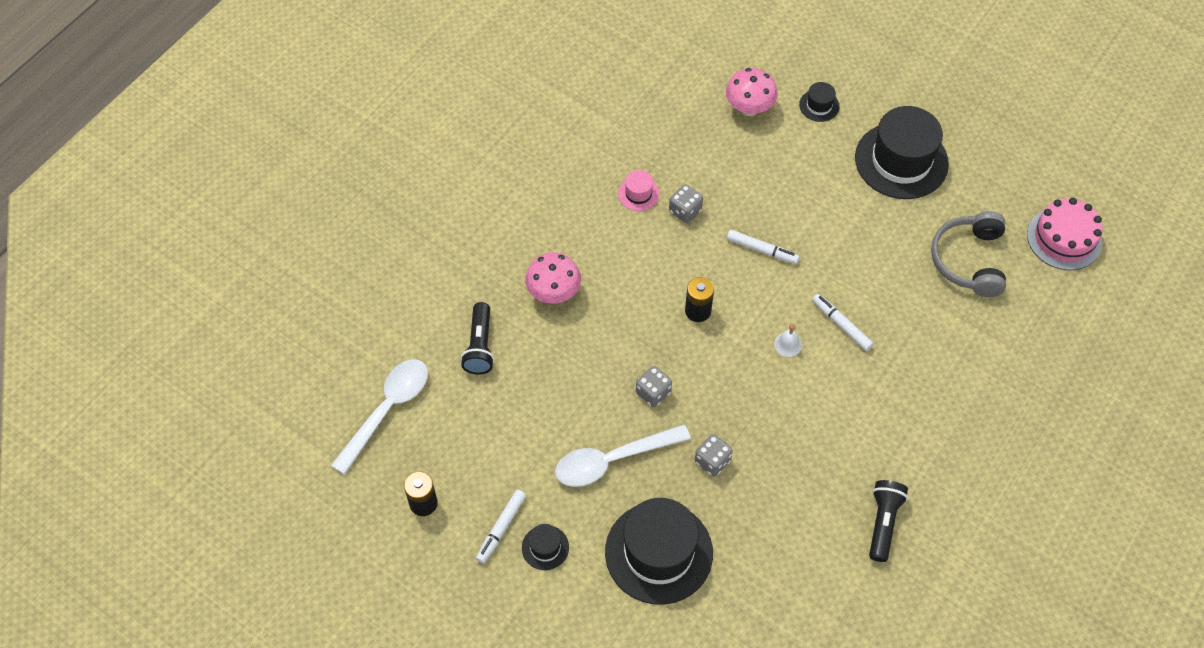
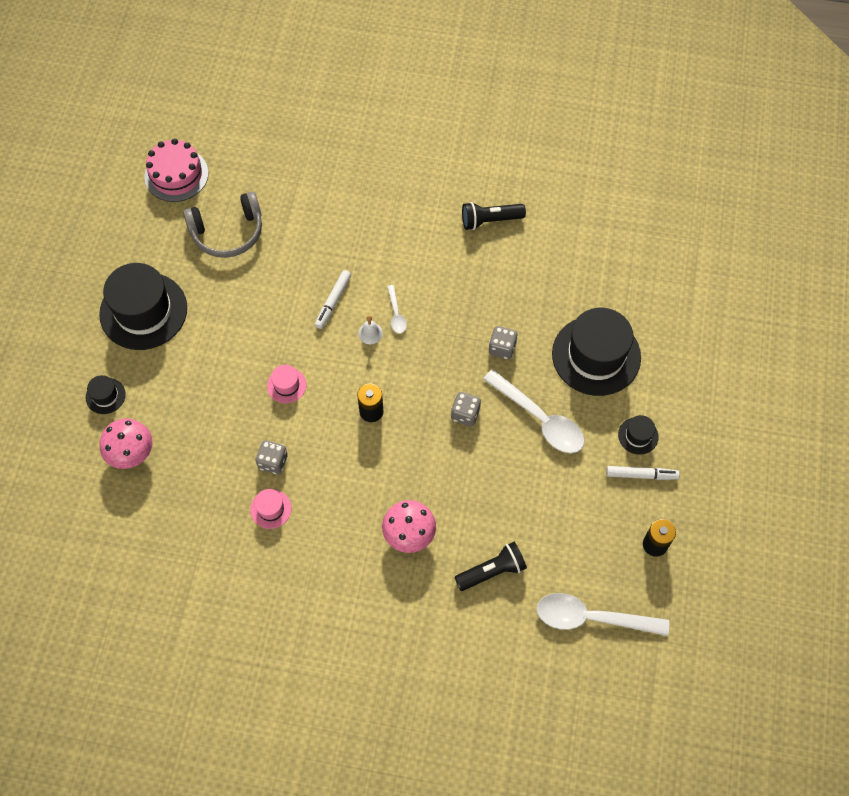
camera: 115 degrees left, 5 degrees up
white marker [727,230,799,264] -> pink hat [267,365,307,403]
none -> white spoon [387,285,407,333]

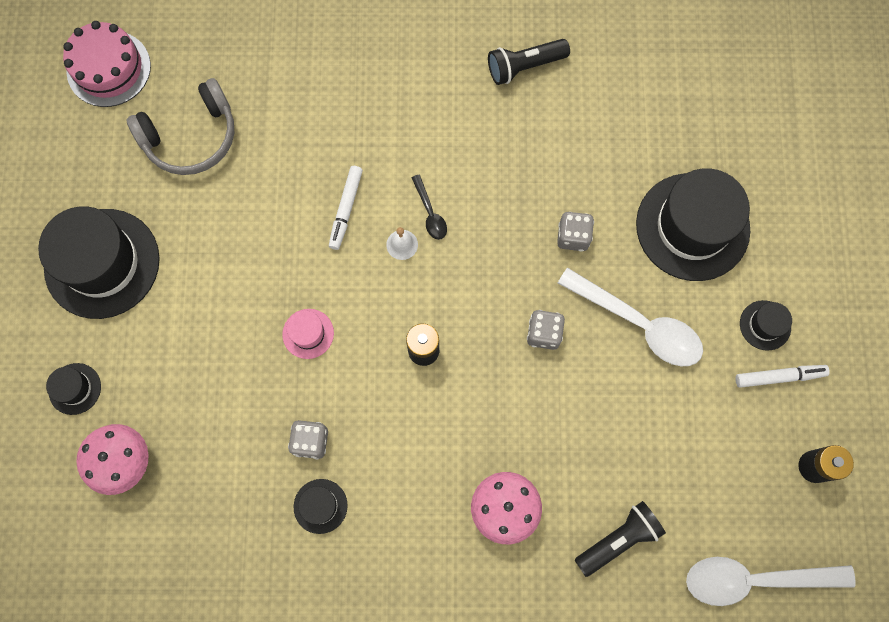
camera: 10 degrees left, 10 degrees up
pink hat [250,489,292,529] -> black hat [294,479,348,534]
white spoon [387,285,407,333] -> black spoon [412,175,447,240]

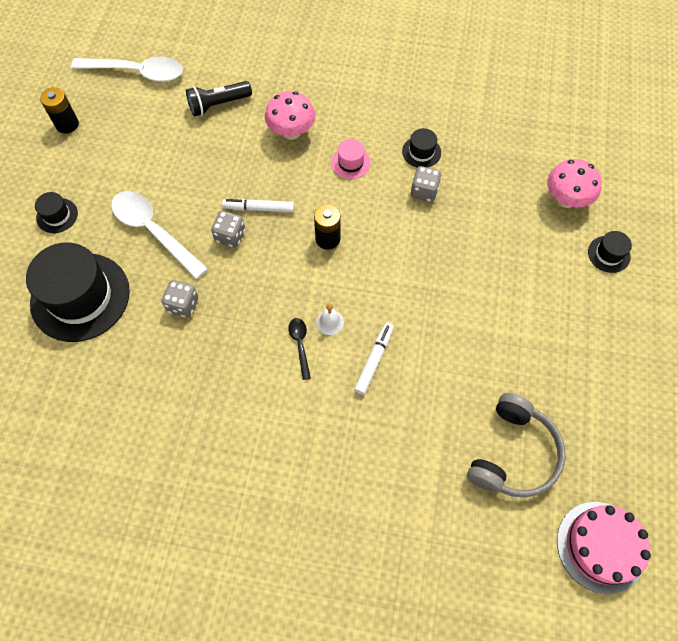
camera: 170 degrees left, 10 degrees down
black hat [38,206,160,319] -> none
grey headphones [127,78,234,175] -> grey headphones turned 135 degrees clockwise [467,393,566,498]
pink hat [282,309,334,359] -> pink hat moved to [331,139,371,179]
black flashlight [488,39,570,85] -> none
white marker [735,365,830,388] -> white marker moved to [222,199,294,212]

